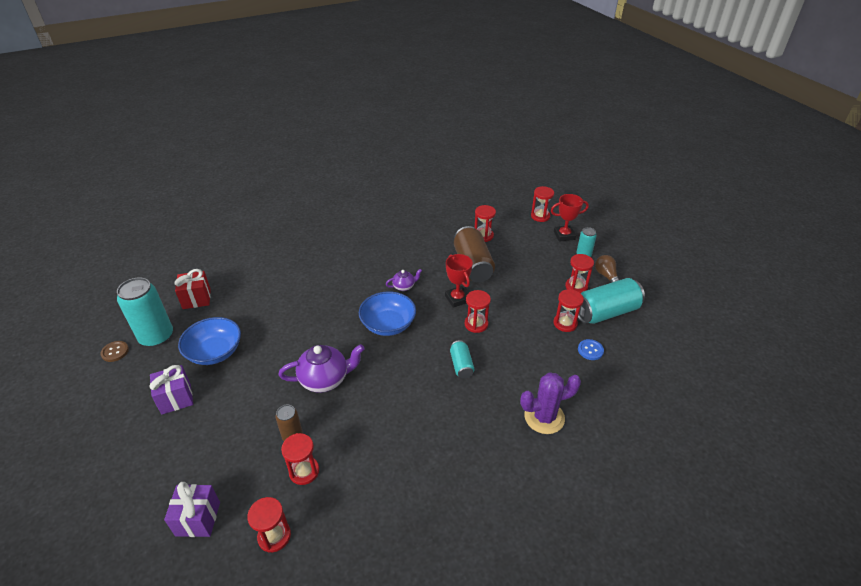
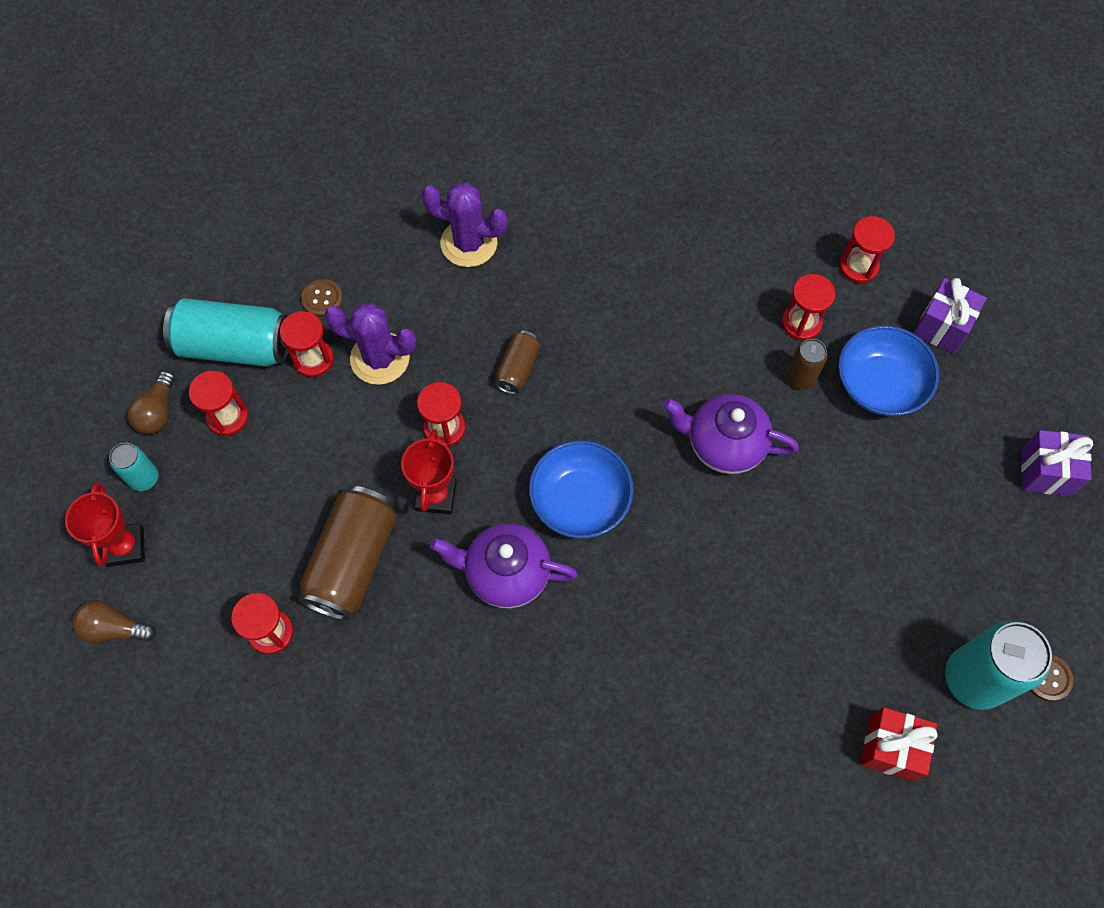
camera: 150 degrees left, 25 degrees up
purple gift [149,365,193,415] -> purple gift moved to [1021,430,1093,496]
blue bowl [178,317,241,365] -> blue bowl moved to [838,325,939,416]
purple teapot [386,269,422,291] -> purple teapot [430,523,578,608], size x1.90
turquoise can [450,340,475,379] -> brown can [495,331,541,394]
red hourglass [531,186,554,222] -> brown light bulb [72,600,156,643]
red trophy [551,194,589,242] -> red trophy turned 60 degrees clockwise [65,482,145,567]
blue button [578,339,604,360] -> brown button [301,279,343,317]
none -> purple cactus [324,303,416,385]

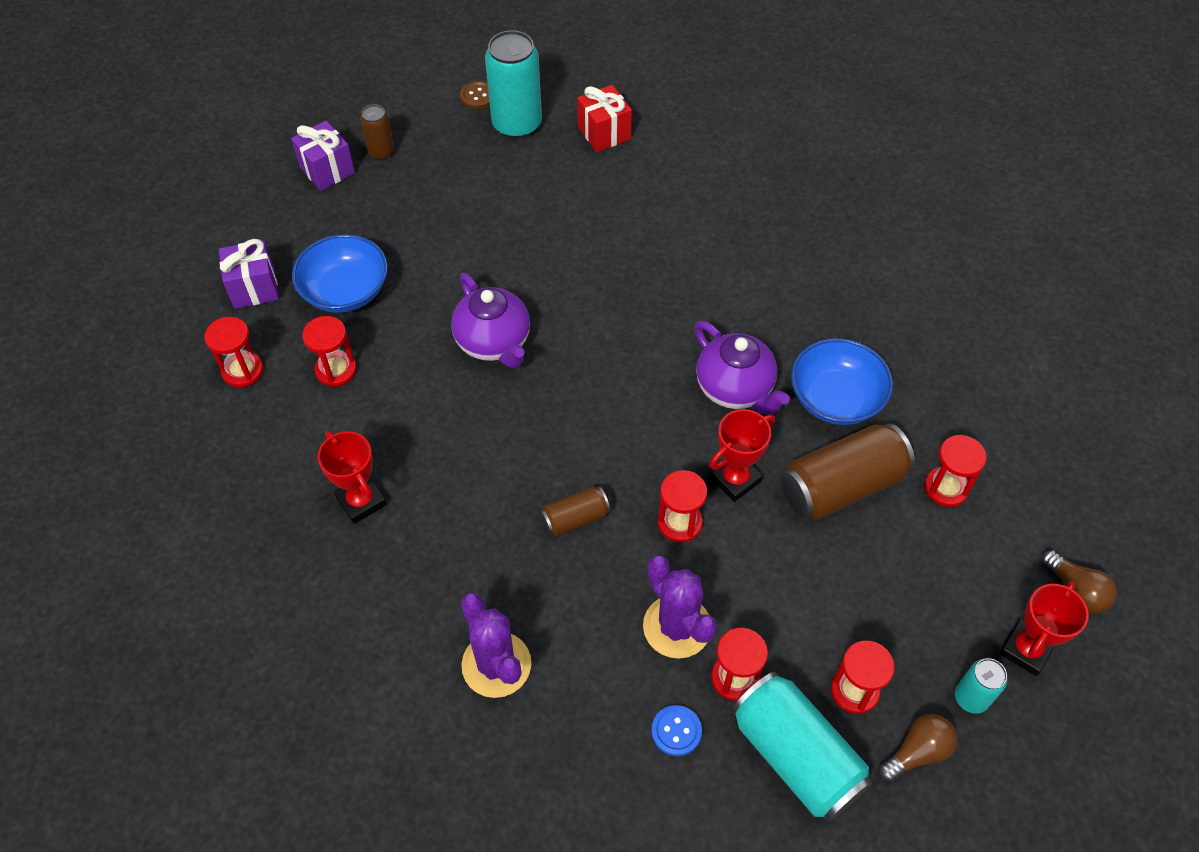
camera: 135 degrees left, 10 degrees down
brown button [301,279,343,317] -> blue button [651,705,702,756]
blue bowl [529,440,634,539] -> blue bowl moved to [791,338,893,425]
brown can [787,339,828,389] -> brown can moved to [360,104,394,160]
none -> red trophy [318,431,387,524]

